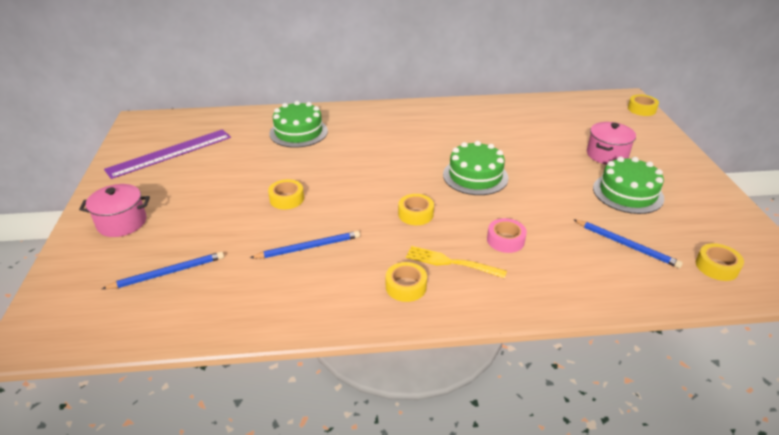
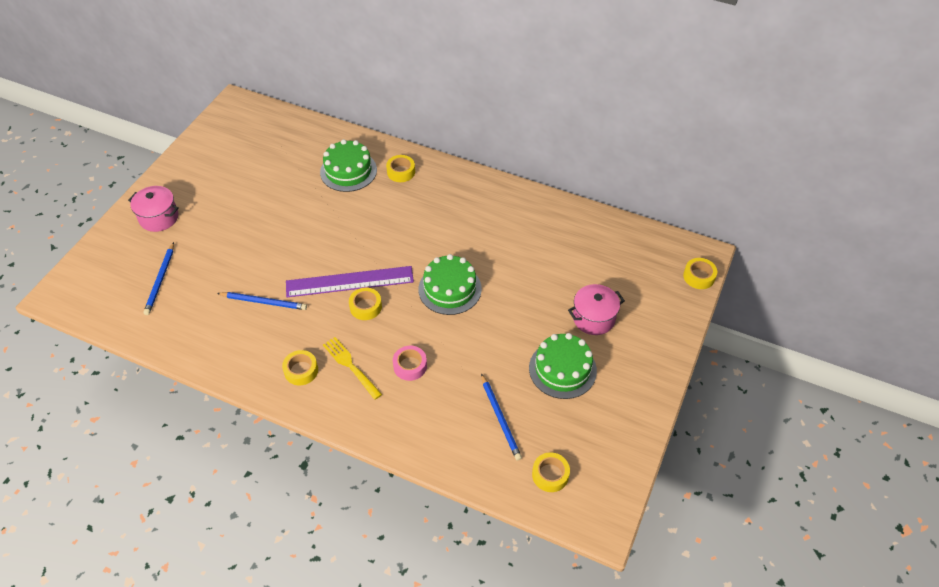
camera: 30 degrees right, 15 degrees up
blue pencil [102,252,224,289] -> blue pencil turned 90 degrees clockwise [143,242,174,315]
purple ruler [104,129,231,179] -> purple ruler moved to [286,266,414,297]
yellow tape [268,179,304,210] -> yellow tape moved to [386,155,415,182]

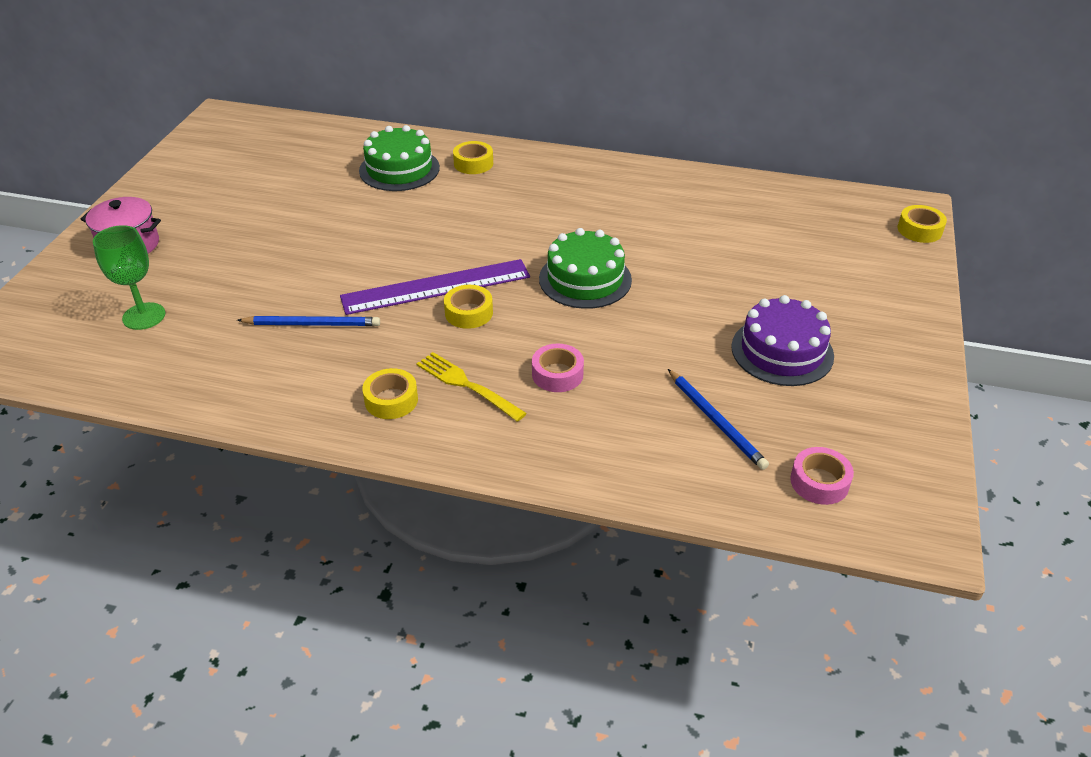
camera: 10 degrees left, 10 degrees down
blue pencil [143,242,174,315] -> green goblet [93,225,165,330]
green cake [529,333,597,399] -> purple cake [731,295,834,386]
yellow tape [532,452,570,492] -> pink tape [790,447,854,505]
pink pot [568,284,625,335] -> none

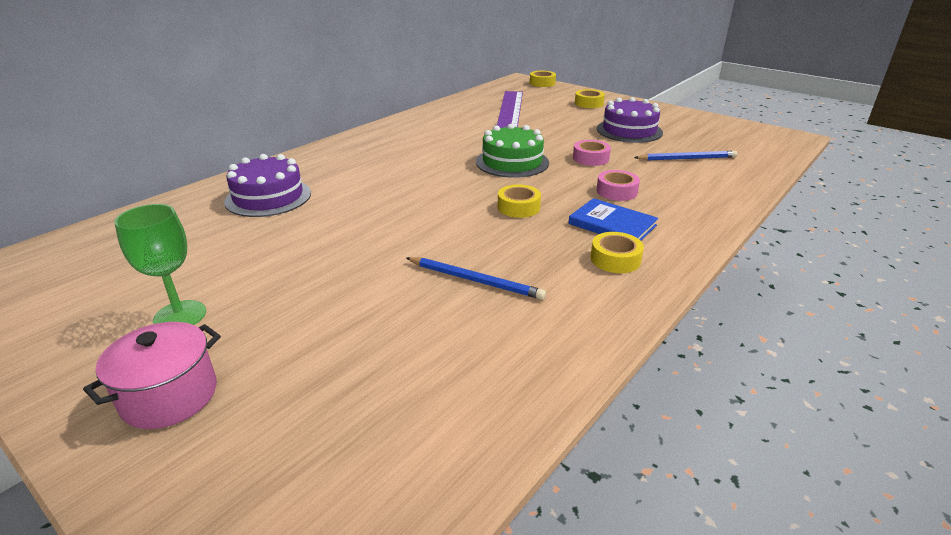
camera: 65 degrees left, 10 degrees down
green goblet [93,225,165,330] -> green goblet moved to [114,204,206,325]
blue pencil [237,316,380,326] -> blue pencil turned 90 degrees clockwise [406,257,546,300]
purple ruler [340,259,530,315] -> purple ruler moved to [497,91,523,128]
green cake [359,125,440,191] -> purple cake [224,154,311,217]
yellow fork [416,352,527,422] -> blue book [568,198,658,241]
yellow tape [453,141,493,174] -> yellow tape moved to [575,89,605,108]
pink tape [790,447,854,505] -> pink tape moved to [573,140,611,166]

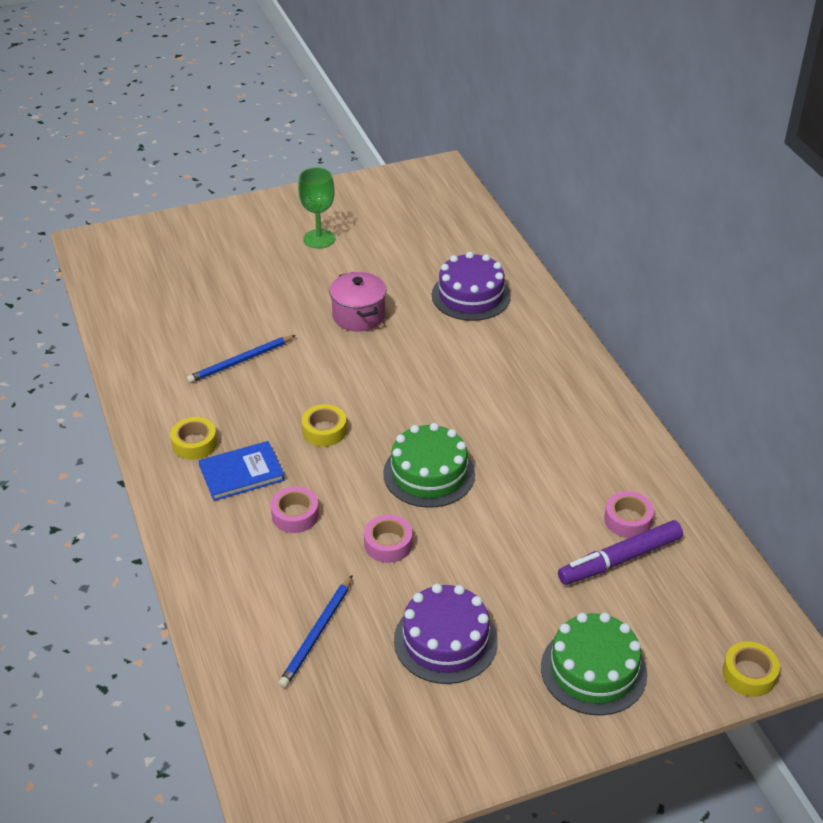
camera: 120 degrees right, 10 degrees up
pink pot [83,322,221,429] -> pink pot moved to [329,272,387,331]
purple ruler [497,91,523,128] -> purple marker [558,520,683,585]
yellow tape [575,89,605,108] -> green cake [541,612,647,716]
none -> pink tape [604,491,654,538]

